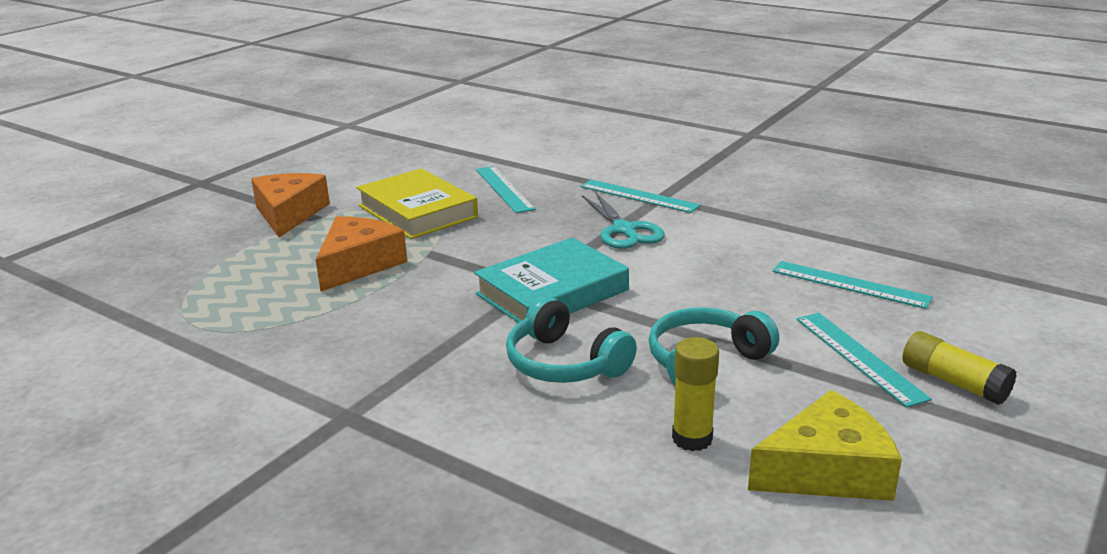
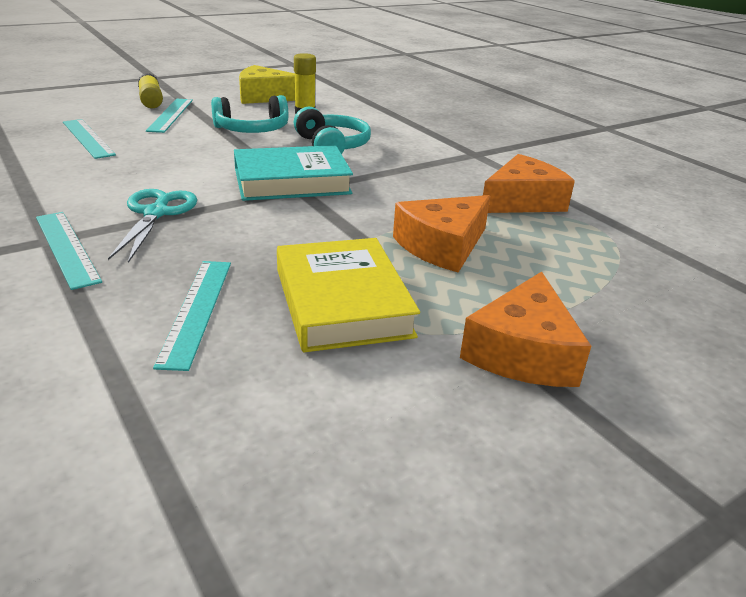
camera: 160 degrees left, 5 degrees up
none -> orange cheese [483,154,575,213]

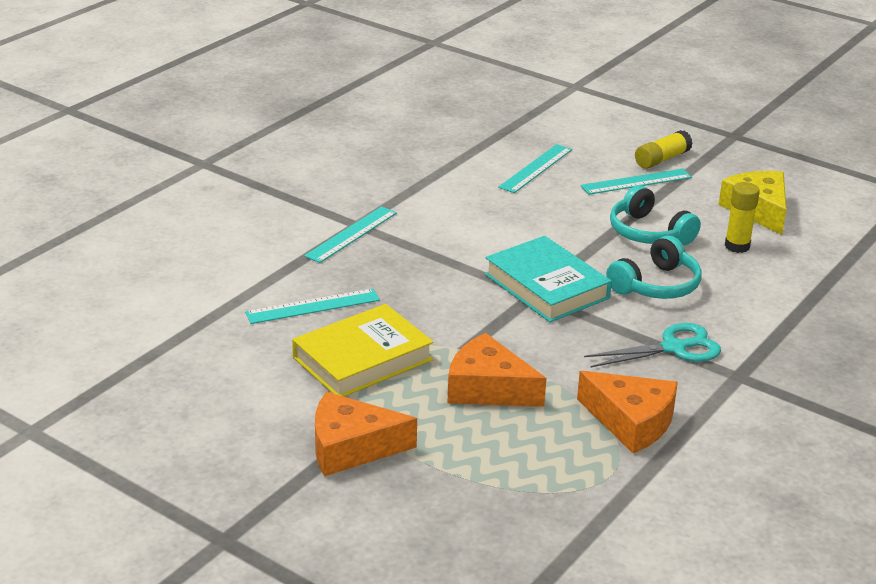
camera: 70 degrees right, 0 degrees up
turquoise scissors [108,189,197,263] -> turquoise scissors moved to [584,323,721,367]

